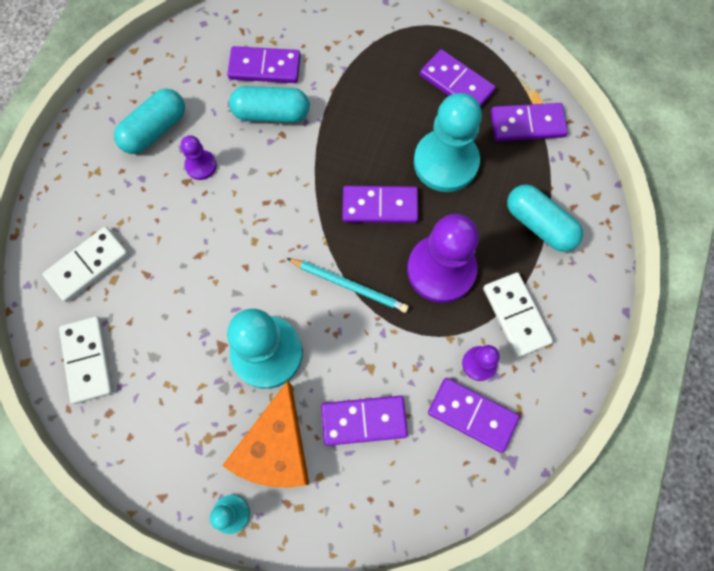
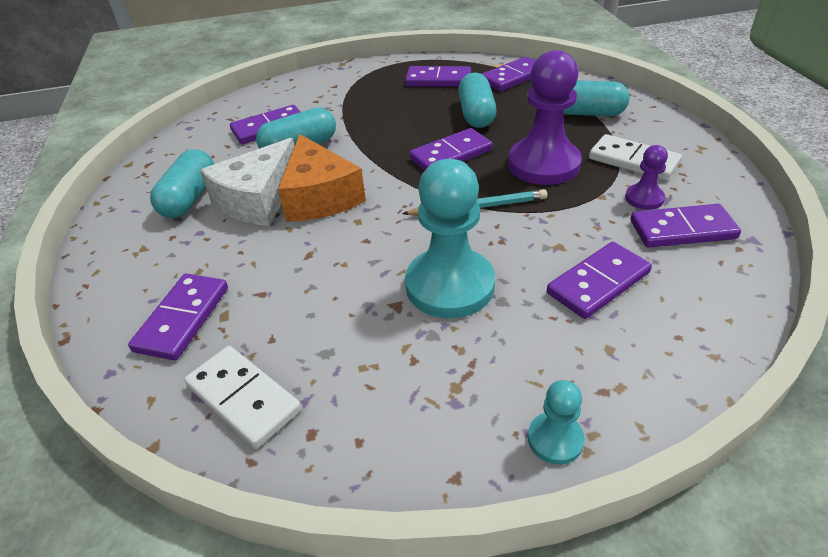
camera: 30 degrees left, 30 degrees down
white domino [43,227,129,302] -> purple domino [128,273,228,360]
purple pawn [181,135,217,180] -> white cheese [200,138,295,226]
orange cheese [222,381,309,488] -> orange cheese moved to [278,134,366,222]
turquoise pawn [414,93,482,192] -> turquoise capsule [458,73,496,128]

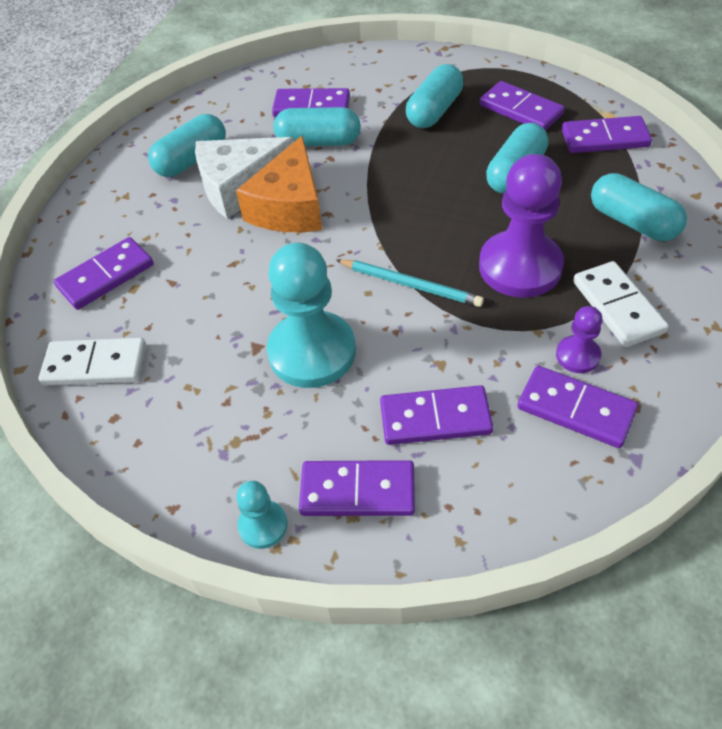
camera: 35 degrees right, 10 degrees up
white domino [184,346,302,448] -> white domino turned 75 degrees counterclockwise [39,338,146,386]
purple domino [409,128,493,171] -> purple domino moved to [299,460,415,516]
none -> turquoise capsule [406,64,463,128]

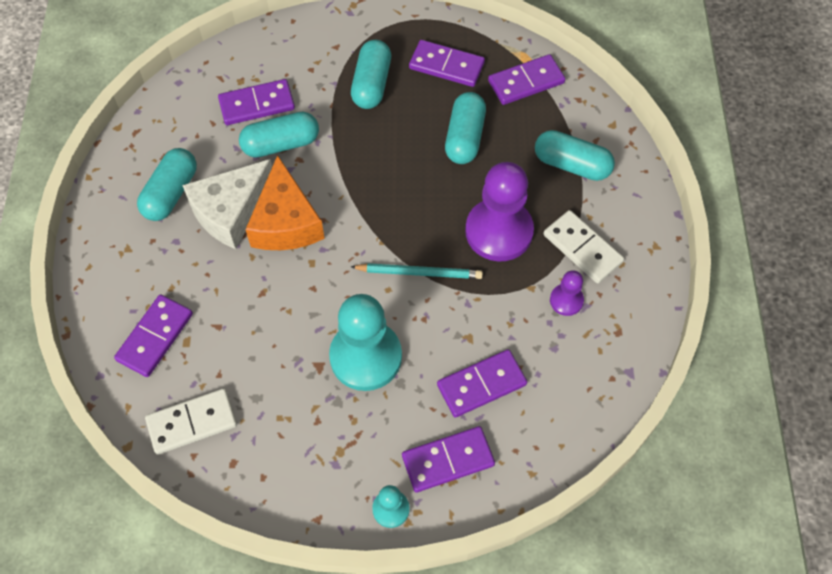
camera: 25 degrees left, 10 degrees up
purple domino [517,366,638,448] -> none

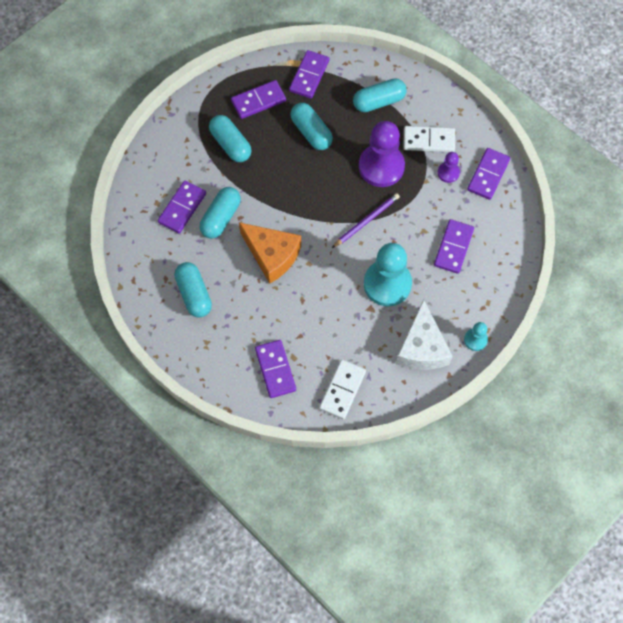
camera: 45 degrees left, 5 degrees up
white cheese [182,159,272,249] -> white cheese moved to [396,299,453,370]
turquoise pencil [351,263,483,279] -> purple pencil [332,193,400,248]
purple domino [402,426,495,492] -> purple domino moved to [467,148,510,200]

